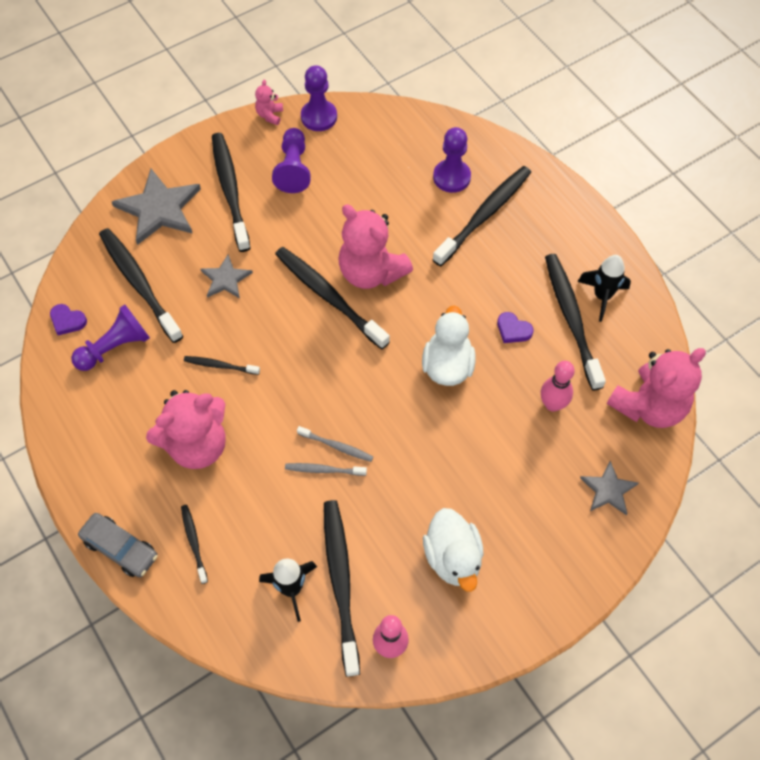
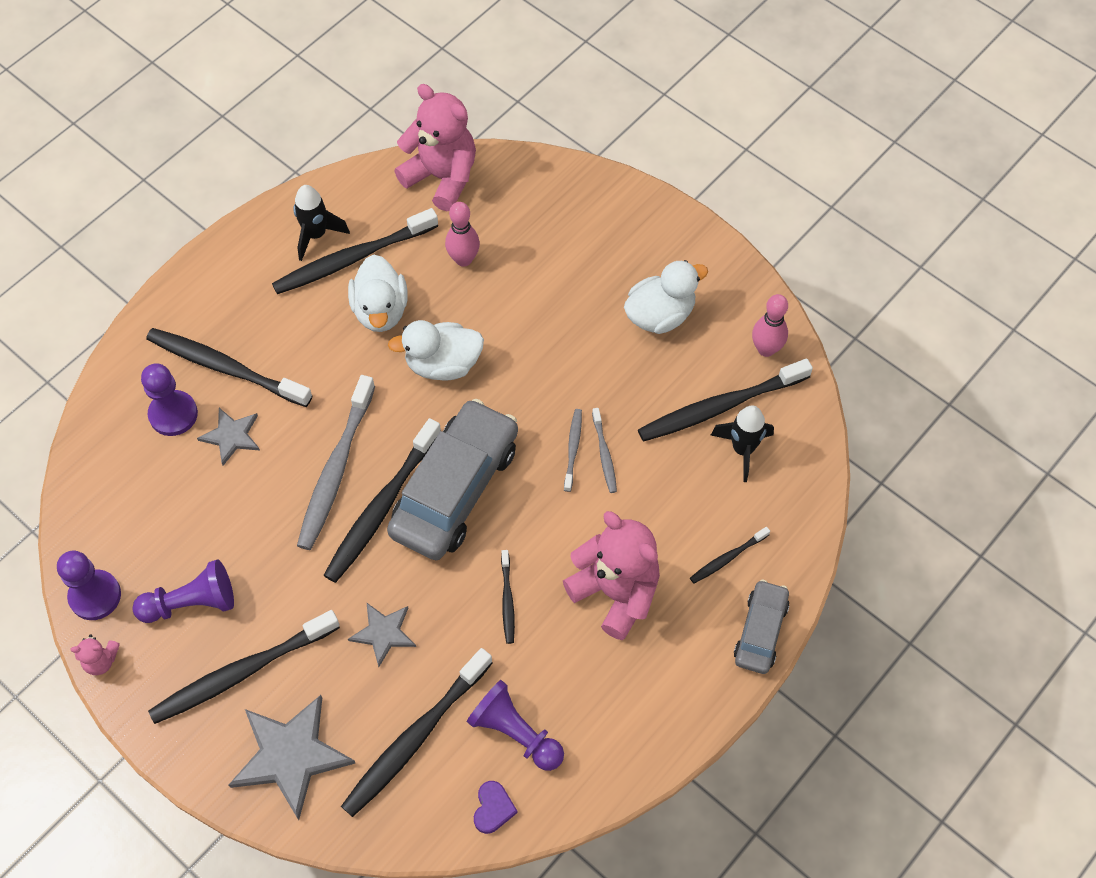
camera: 105 degrees left, 0 degrees up
pink teddy bear [339,204,413,289] -> grey toothbrush [297,375,375,550]
purple heart [497,312,533,343] -> white duck [348,255,408,332]
grey star [580,461,638,515] -> grey star moved to [197,408,260,466]
none -> grey car [387,399,518,560]

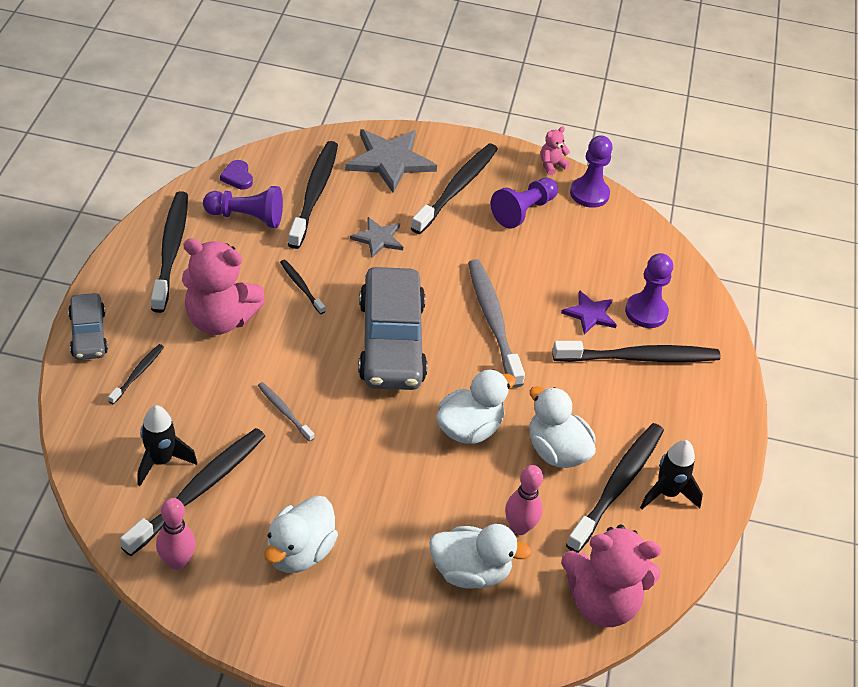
camera: 145 degrees right, 15 degrees down
grey star [197,408,260,466] -> purple star [561,290,617,335]
black toothbrush [324,418,441,583] -> black toothbrush moved to [151,191,188,313]
grey toothbrush [564,409,582,492] -> none
none -> white duck [429,524,532,589]

